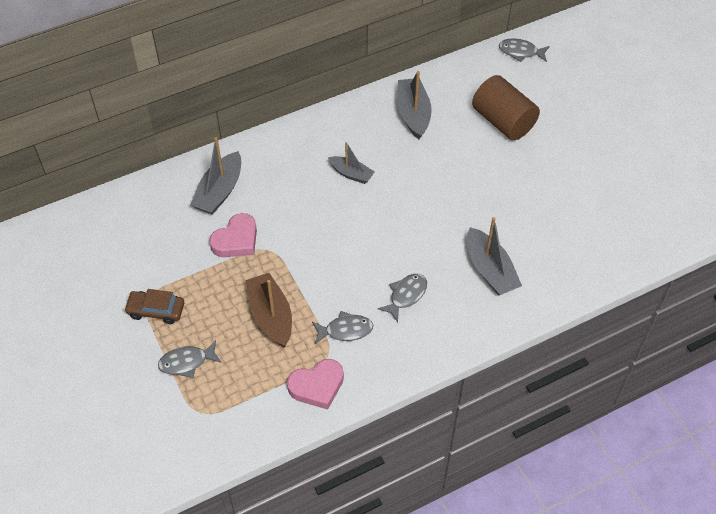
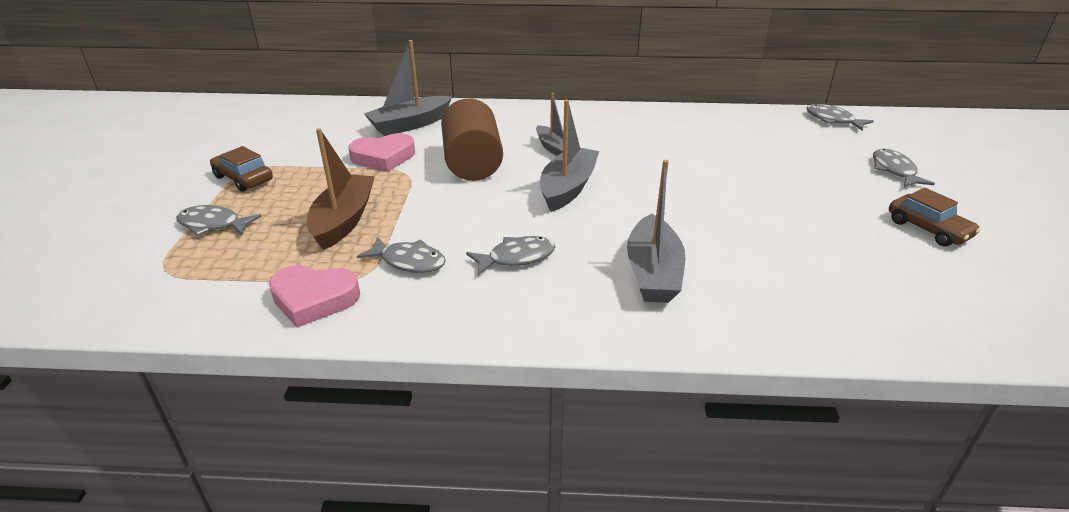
camera: 30 degrees right, 20 degrees down
grey boat [397,71,432,139] -> grey boat moved to [540,99,599,212]
brown cylinder [472,75,540,140] -> brown cylinder moved to [441,99,503,181]
none -> grey fish [873,149,935,187]
none -> brown car [889,187,981,246]

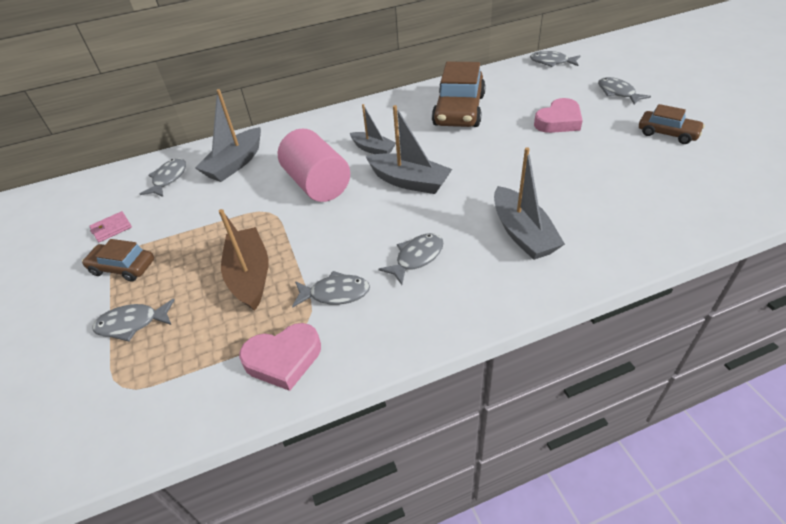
camera: 20 degrees left, 10 degrees up
pink heart [348,133,415,172] -> pink heart moved to [534,98,583,133]
brown cylinder [441,99,503,181] -> pink cylinder [278,129,350,202]
grey boat [540,99,599,212] -> grey boat turned 120 degrees clockwise [365,105,452,194]
none -> pink wallet [90,211,132,242]
none -> grey fish [140,158,186,197]
none -> brown car [432,61,486,127]

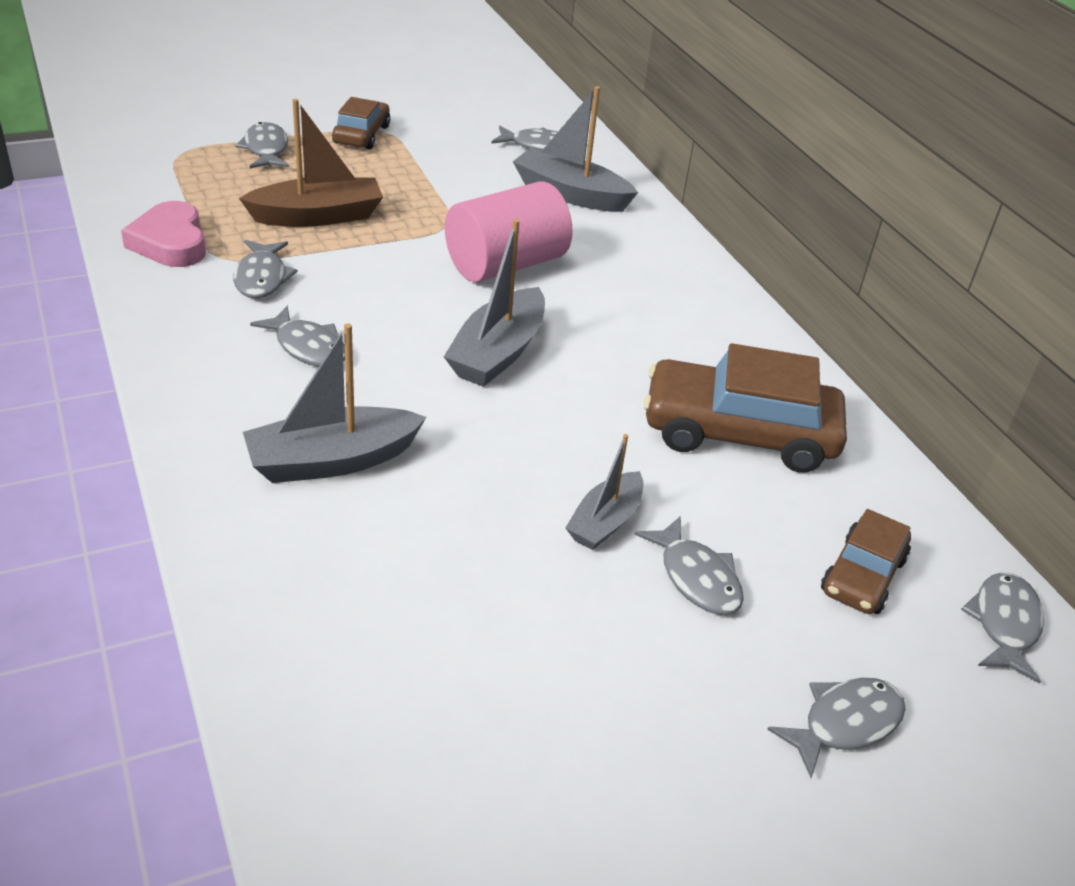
camera: 80 degrees right, 5 degrees down
pink wallet [90,211,132,242] -> none
grey boat [350,104,396,154] -> grey boat moved to [565,434,643,550]
pink heart [534,98,583,133] -> grey fish [634,516,744,615]
brown car [639,104,705,144] -> brown car moved to [821,509,911,614]

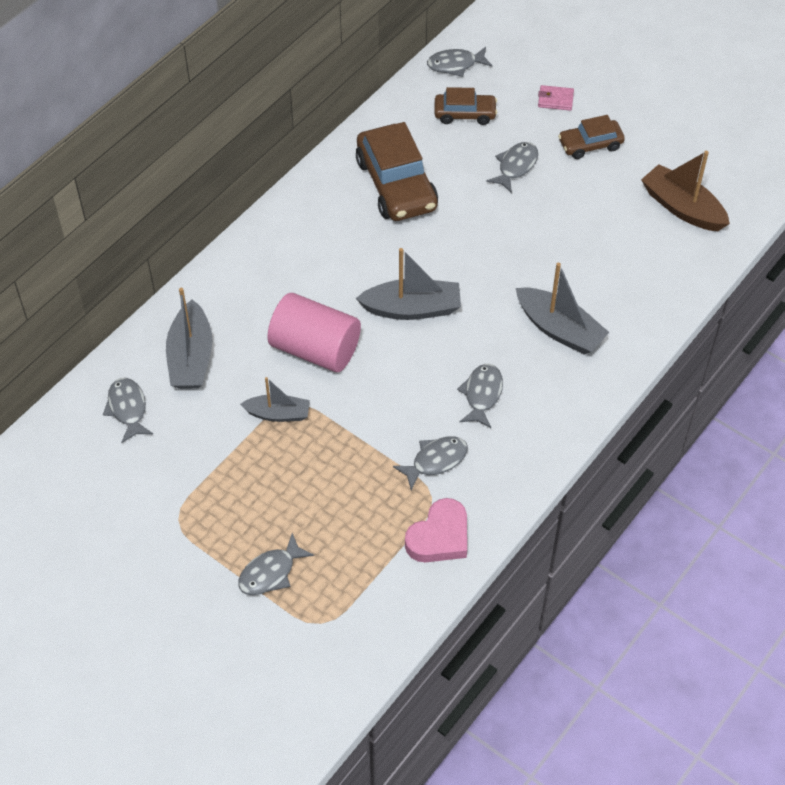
camera: 115 degrees left, 15 degrees up
brown boat [239,99,383,227] -> brown boat moved to [641,151,730,231]
brown car [332,97,390,149] -> brown car moved to [558,115,625,159]
grey boat [565,434,643,550] -> grey boat moved to [240,377,310,422]
grey fish [767,678,906,778] -> pink wallet [538,85,574,111]

